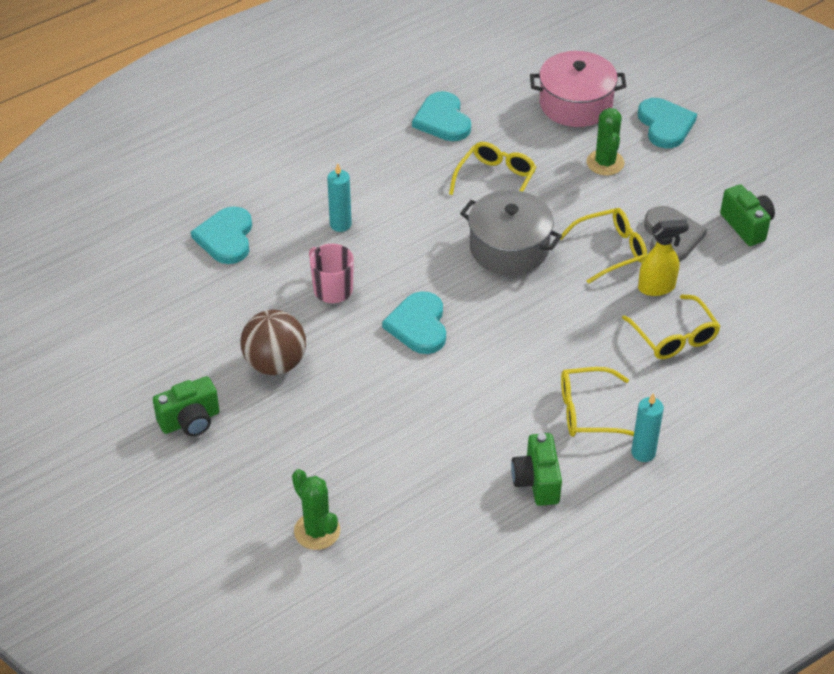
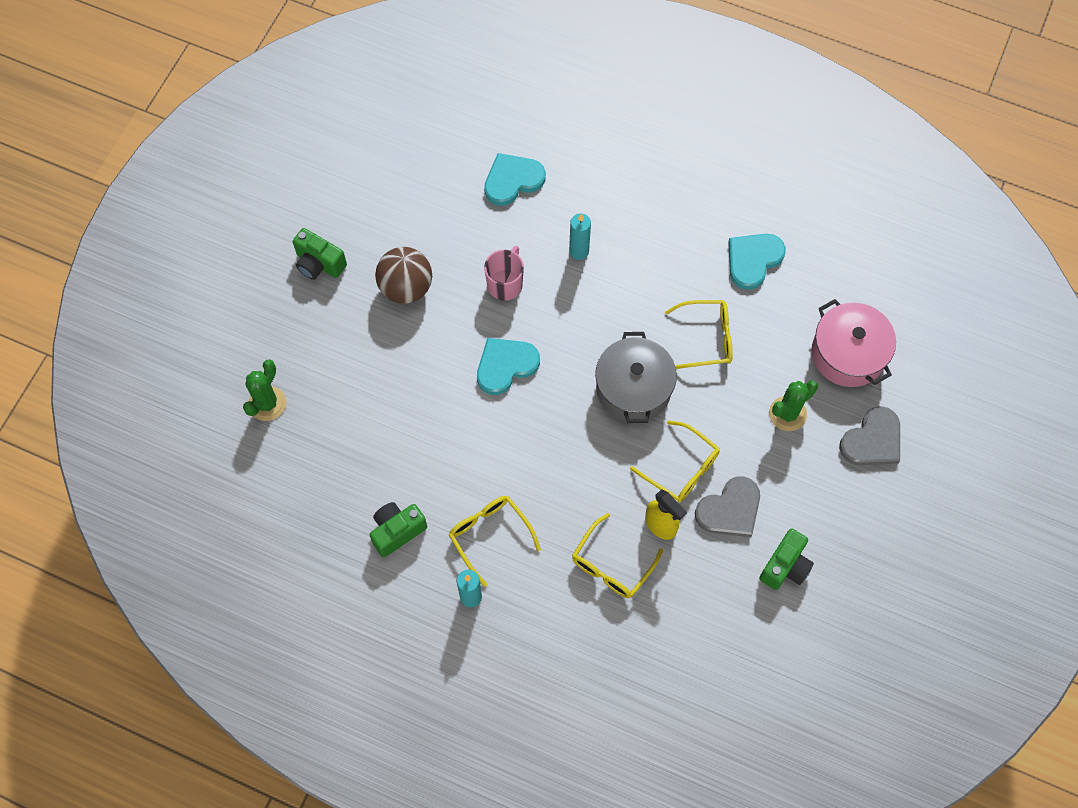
camera: 60 degrees right, 20 degrees up
turquoise heart [638,98,697,148] -> grey heart [839,406,900,465]

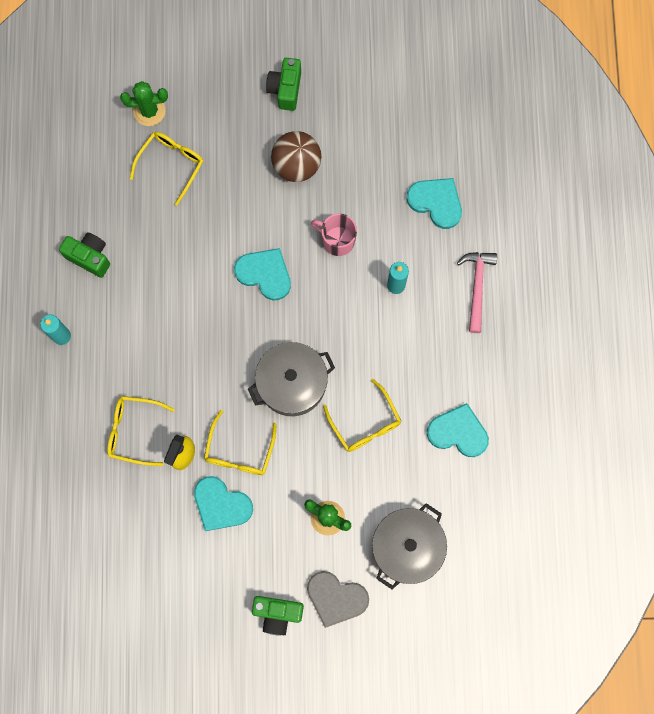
camera: 65 degrees right, 10 degrees up
yellow glasses [449,496,541,587] -> yellow glasses moved to [130,132,203,206]
pink mug [484,246,524,301] -> pink mug turned 150 degrees counterclockwise [311,213,357,256]
grey heart [695,476,760,537] -> turquoise heart [194,476,253,531]
green camera [759,528,814,590] -> green camera moved to [252,596,304,636]
pink pot [812,299,896,387] -> grey pot [372,503,447,589]
none -> pink hammer [457,252,497,333]

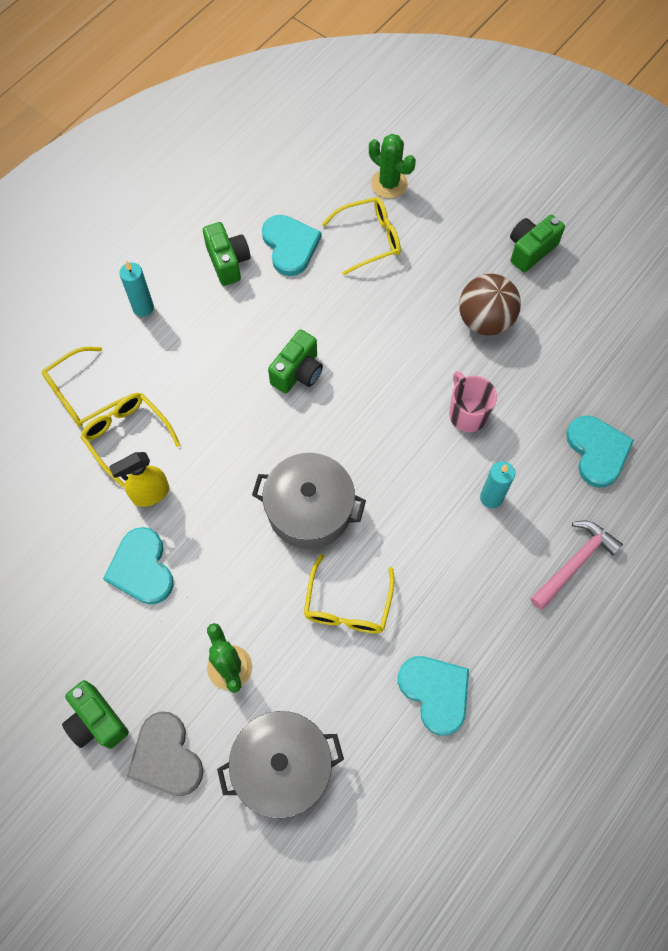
camera: 40 degrees right, 10 degrees down
yellow glasses [204,410,277,475] -> yellow glasses moved to [42,347,125,427]
turquoise heart [234,248,291,300] -> turquoise heart moved to [262,215,321,276]
none -> green camera [268,329,323,393]

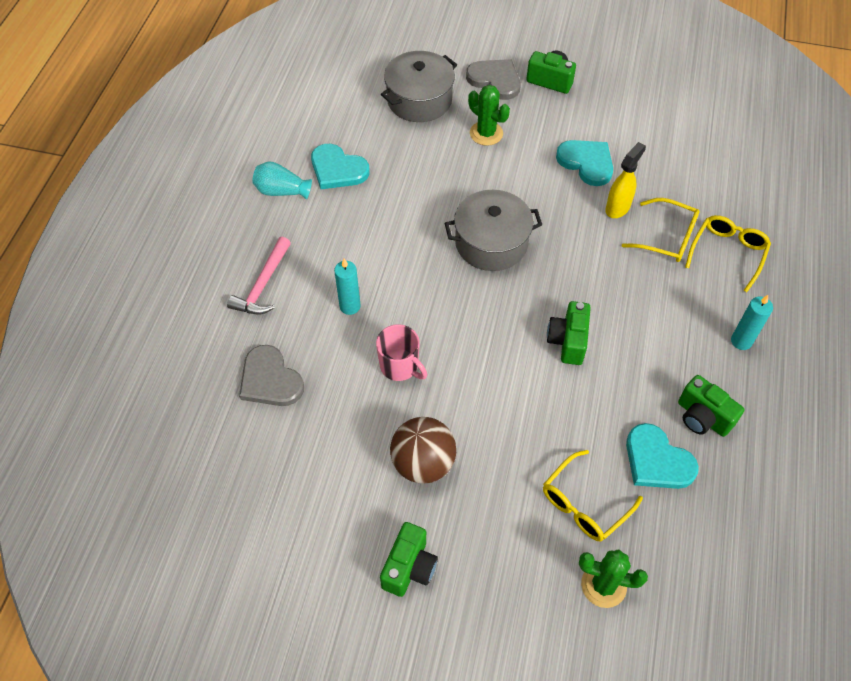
camera: 155 degrees right, 10 degrees down
yellow glasses [304,553,394,634] -> none
turquoise heart [566,416,634,488] -> grey heart [239,345,304,406]
none -> turquoise vase [252,161,312,200]

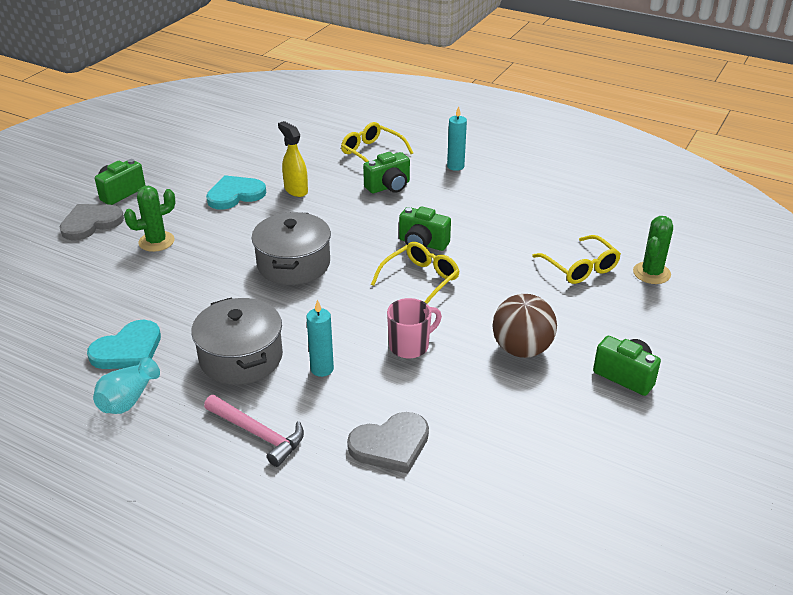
camera: 75 degrees left, 20 degrees down
grey pot [381,51,457,122] -> grey pot moved to [191,297,283,385]
yellow glasses [622,198,700,262] -> yellow glasses moved to [371,242,460,304]
turquoise heart [626,423,699,489] -> none
green camera [678,375,745,437] -> green camera moved to [363,152,410,193]

